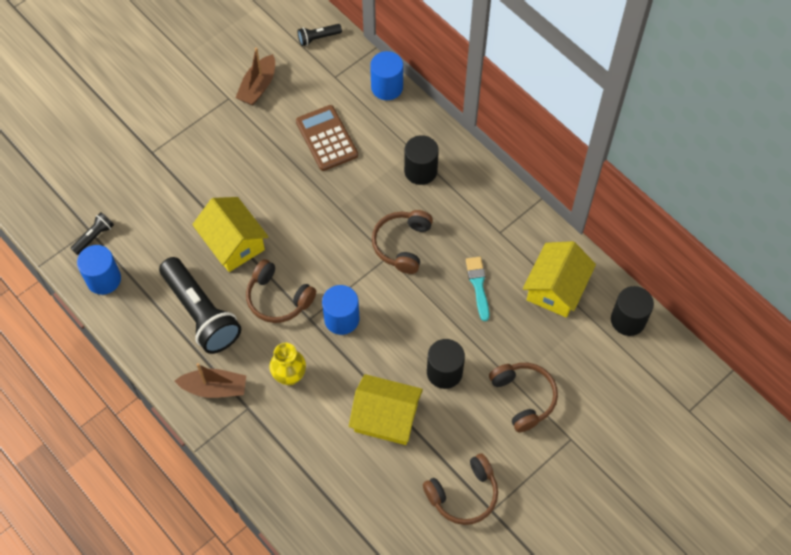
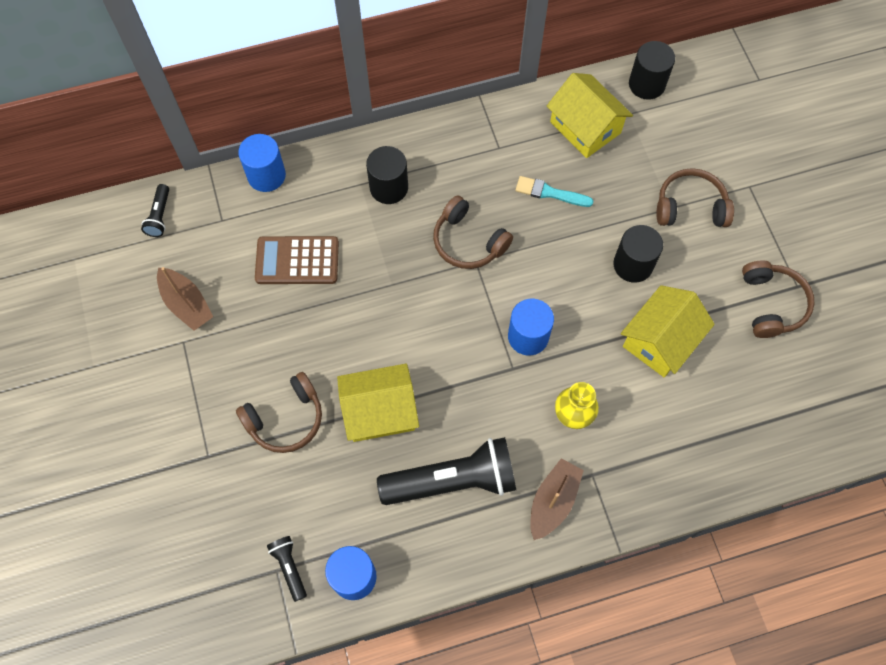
camera: 65 degrees left, 5 degrees up
brown headphones [246,259,316,323] -> brown headphones moved to [236,372,322,453]

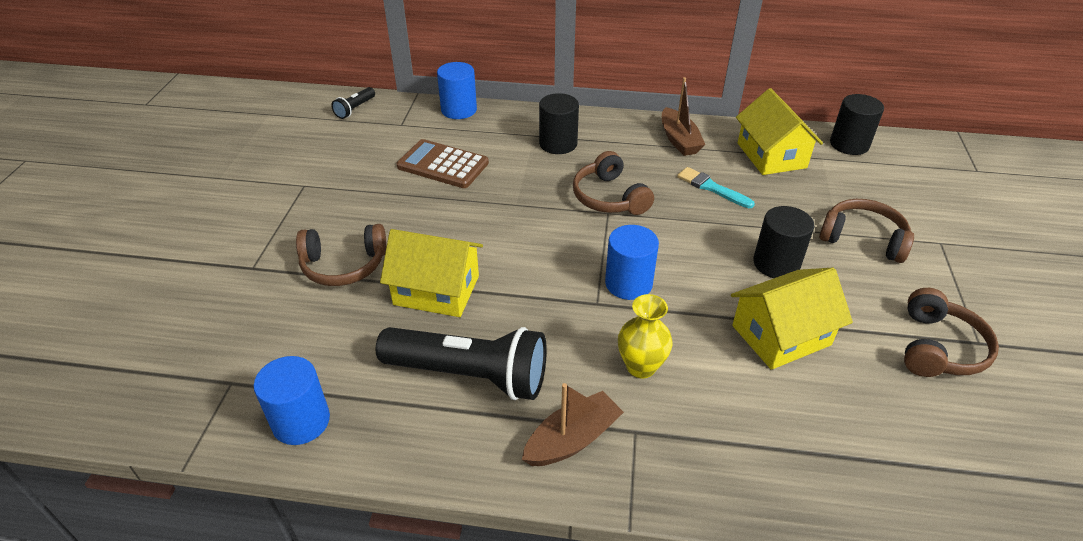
camera: 25 degrees right, 25 degrees down
brown boat [157,267,213,331] -> brown boat moved to [662,77,705,156]
black flashlight [267,536,307,602] -> none

